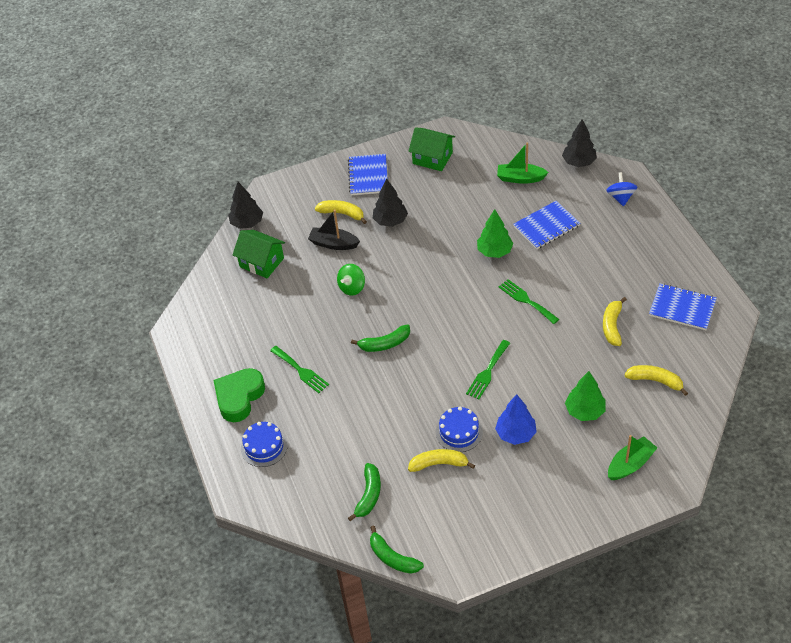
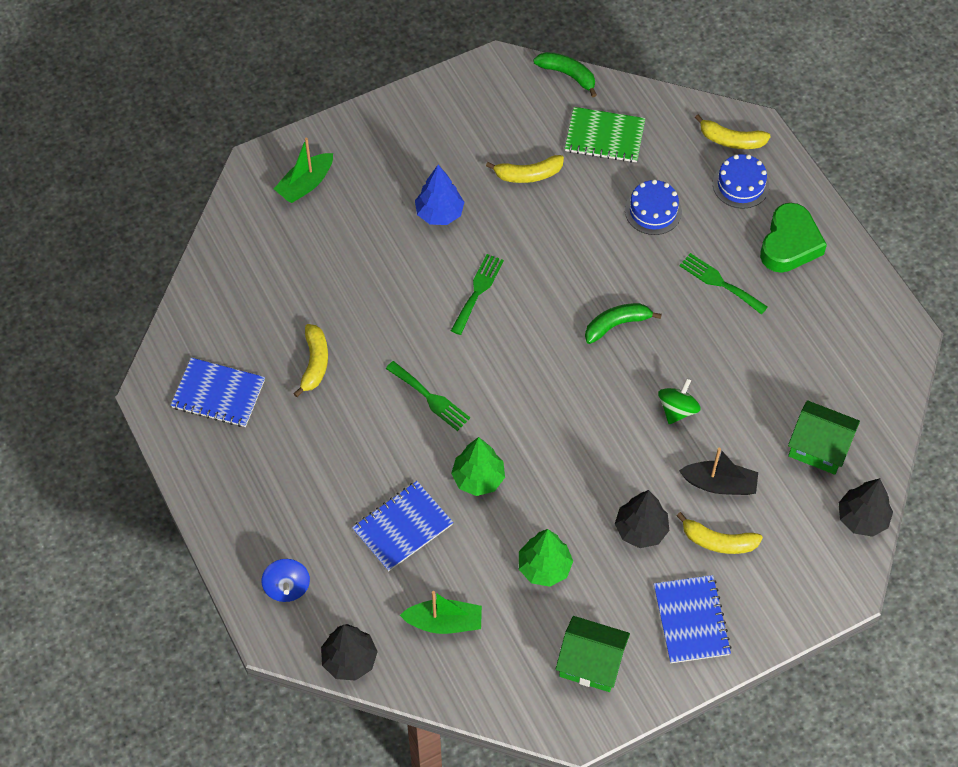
camera: 170 degrees right, 10 degrees up
green banana [348,463,381,521] -> green notebook [565,107,645,163]
blue cake [436,407,483,452] -> blue cake moved to [625,179,682,235]
green tree [565,371,606,421] -> green tree moved to [519,529,573,587]
yellow banana [625,365,688,396] -> yellow banana moved to [695,115,771,149]

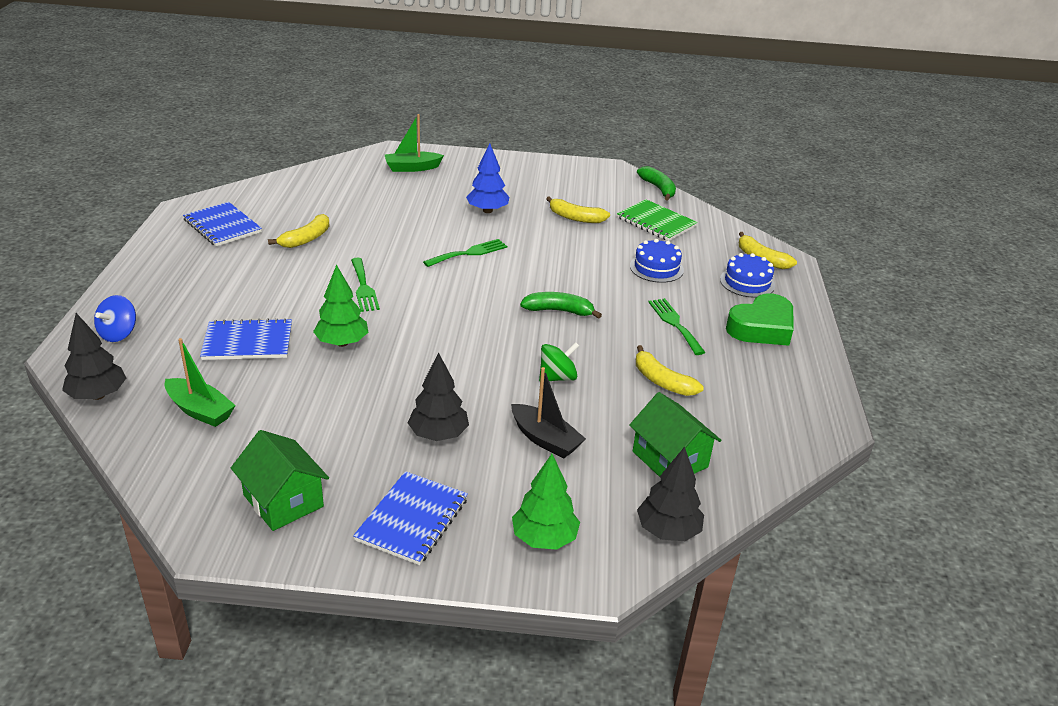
camera: 30 degrees right, 25 degrees down
green tree [519,529,573,587] -> green tree moved to [512,454,580,550]
yellow banana [677,512,763,554] -> yellow banana moved to [636,345,704,396]

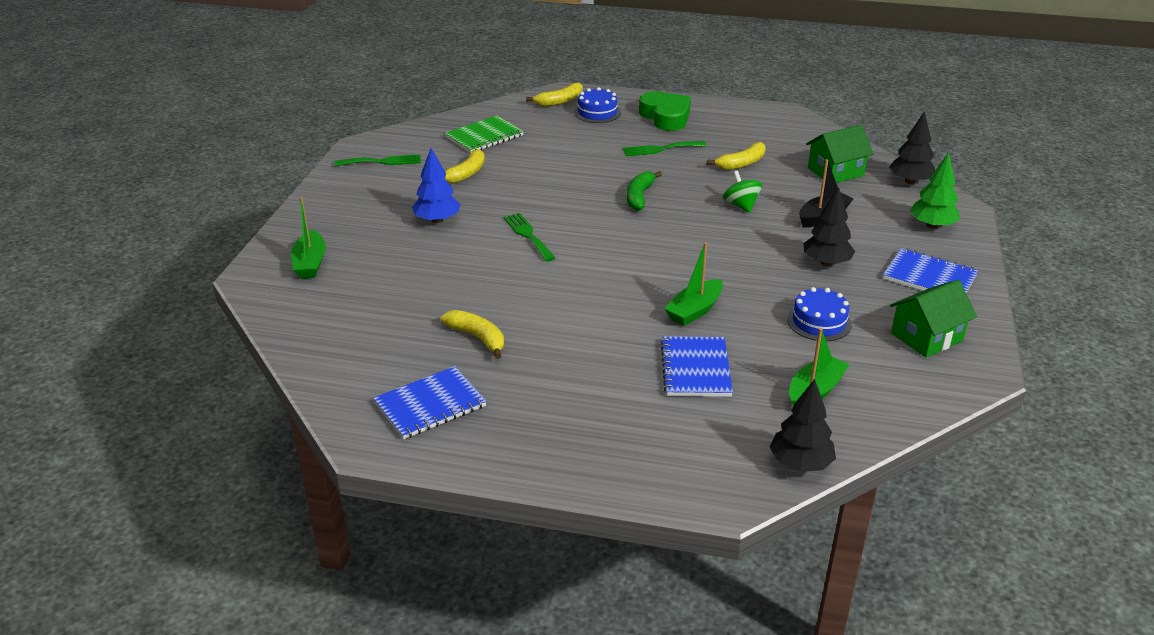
camera: 80 degrees left, 0 degrees up
blue spinning top [94,295,136,342] -> none
green tree [313,265,368,347] -> green boat [664,242,723,326]
green fork [351,258,380,312] -> green fork moved to [334,154,421,166]
blue cake [630,239,684,283] -> blue cake moved to [787,287,852,341]
green banana [637,166,676,200] -> none

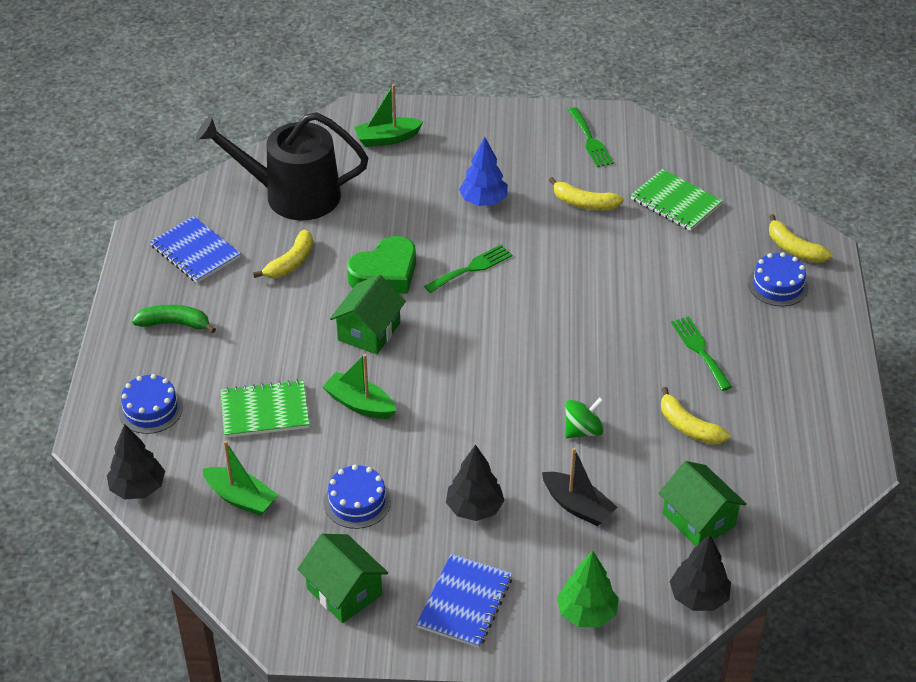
camera: 80 degrees right, 10 degrees up
green banana [627,171,662,211] -> green banana moved to [132,305,216,333]
green heart [639,91,691,131] -> green heart moved to [347,236,416,294]
blue notebook [660,336,733,397] -> green notebook [220,379,309,438]
none -> blue cake [118,374,183,434]
none -> black watering can [196,112,368,220]
none -> green house [330,274,406,354]

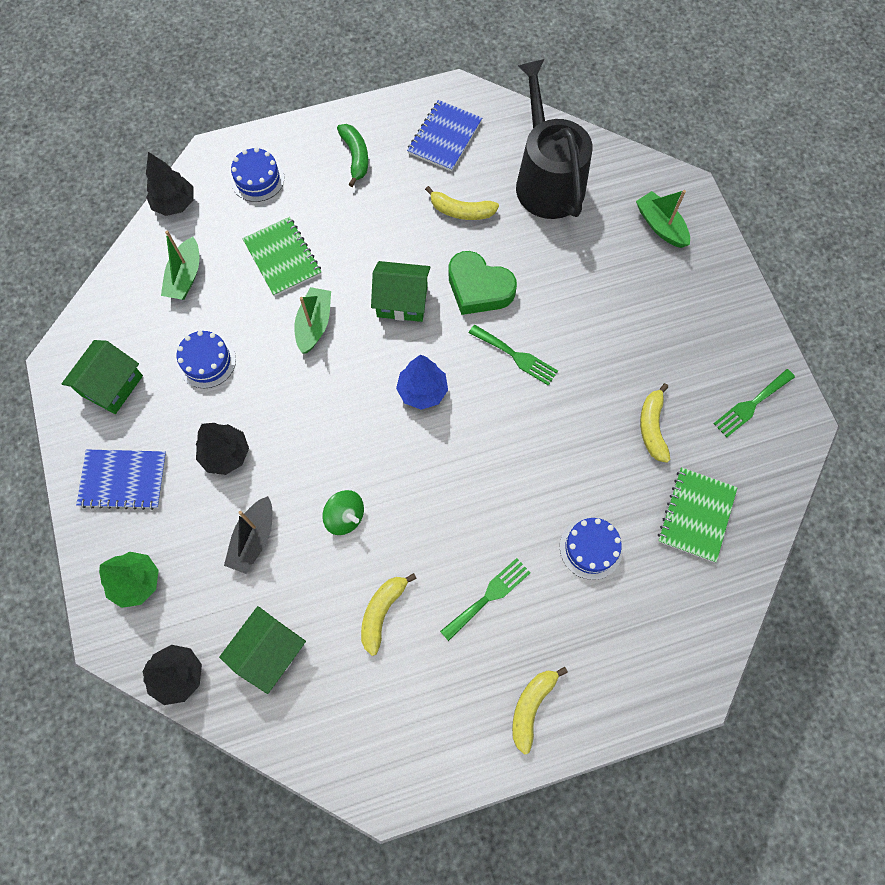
camera: 70 degrees right, 25 degrees up
blue tree [459,137,508,206] -> blue tree moved to [396,354,448,410]
blue cake [748,252,808,306] -> blue cake moved to [560,517,623,580]
yellow banana [769,214,833,263] -> yellow banana moved to [512,667,568,755]

